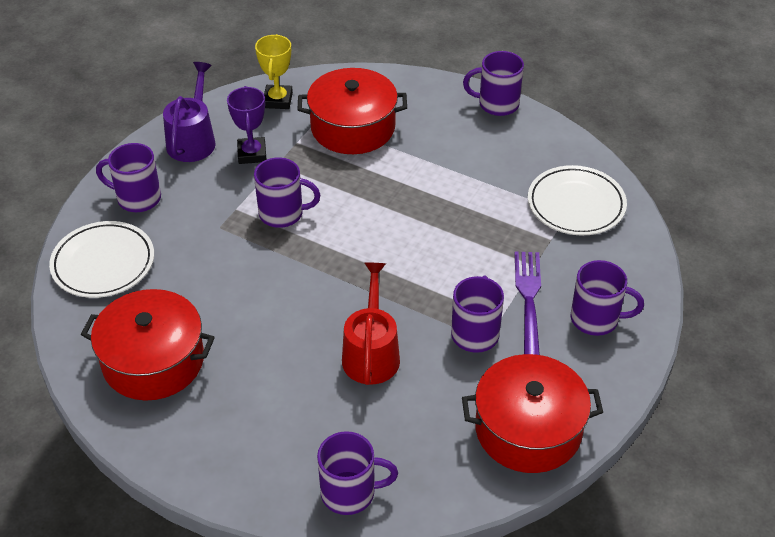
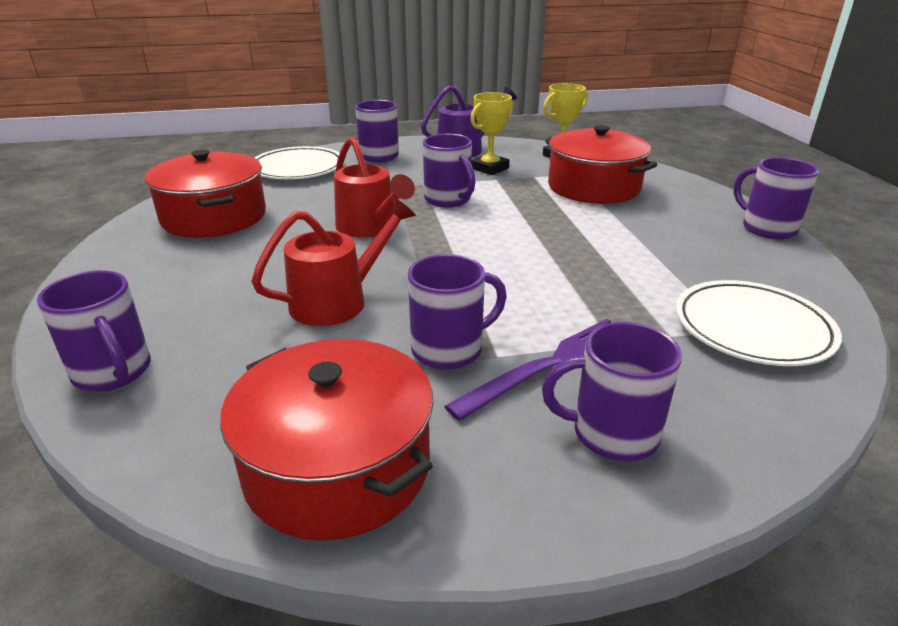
camera: 50 degrees right, 15 degrees down
purple trophy [227,86,267,164] -> yellow trophy [470,92,513,175]
purple mug [571,260,644,336] -> purple mug turned 120 degrees clockwise [542,322,682,461]
none -> red watering can [334,137,415,237]

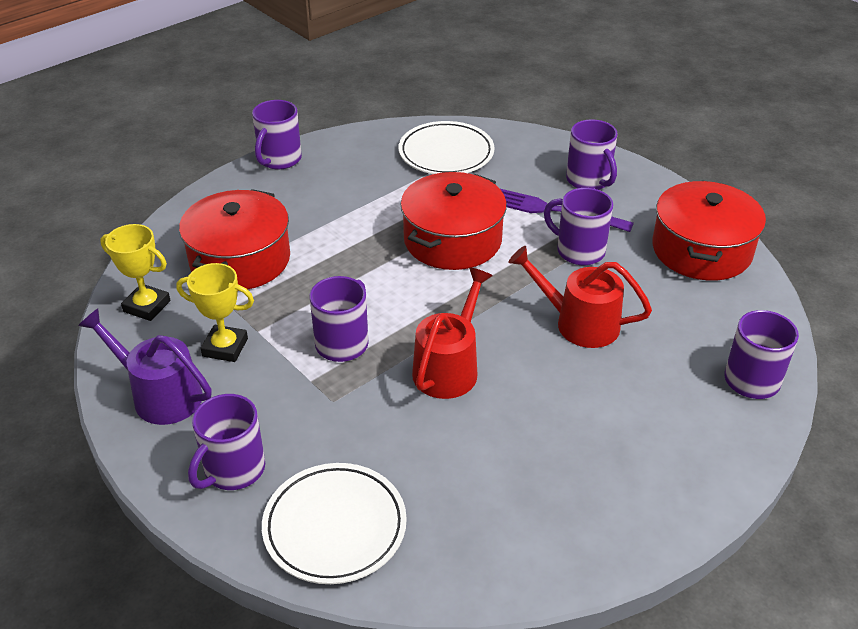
camera: 120 degrees left, 10 degrees up
red pot [145,149,266,238] -> red pot moved to [400,172,507,270]

